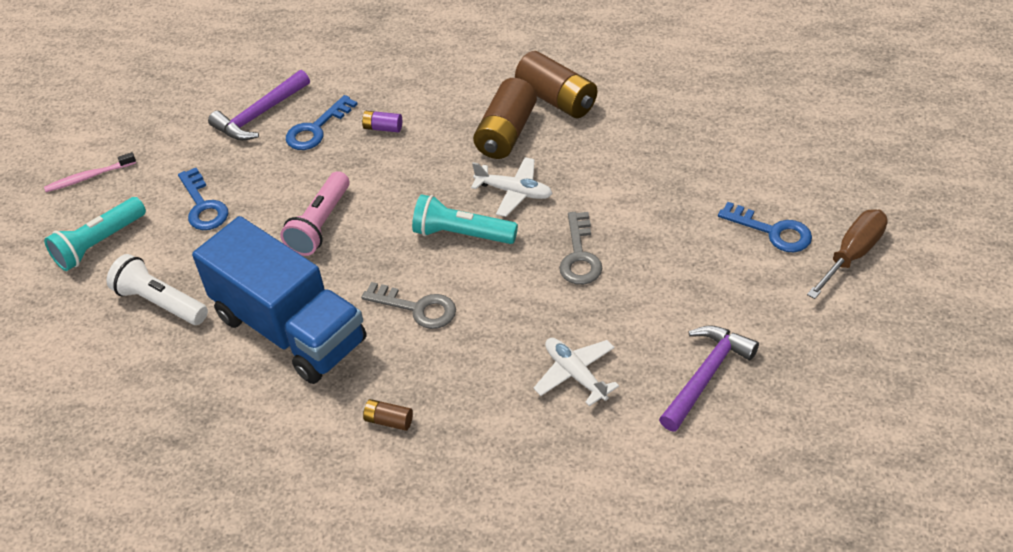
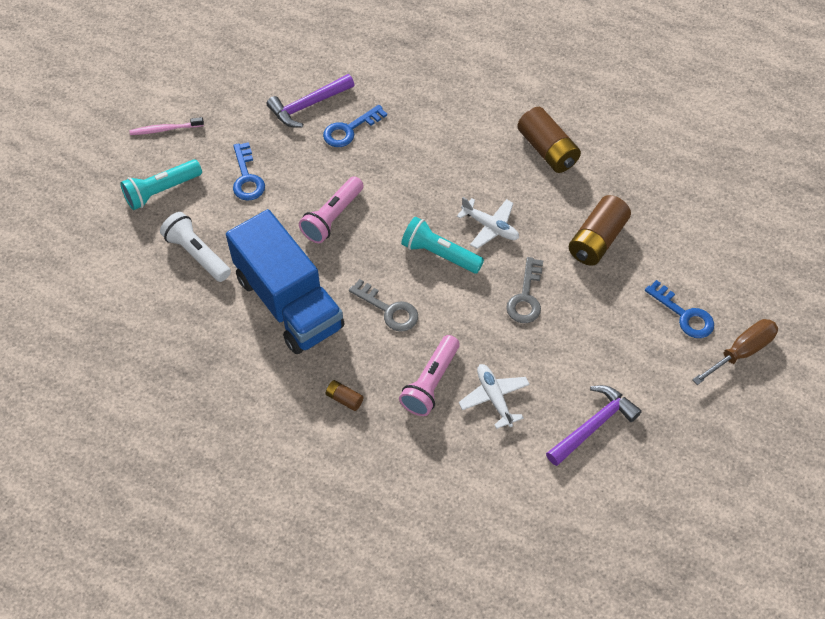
camera: 10 degrees right, 10 degrees up
purple battery [362,111,402,133] -> none
brown battery [473,78,537,159] -> brown battery moved to [569,195,631,266]
none -> pink flashlight [399,335,460,416]

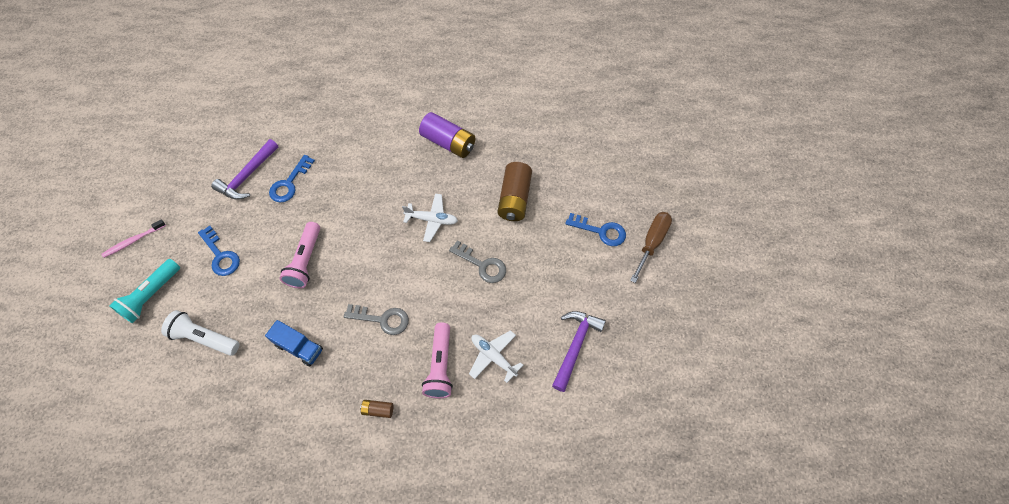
camera: 25 degrees left, 5 degrees up
blue truck [226,209,345,354] -> blue truck [265,320,323,366], size x0.45
turquoise flashlight [401,217,484,274] -> none
grey key [506,257,543,323] -> grey key turned 45 degrees counterclockwise [449,241,506,283]
brown battery [517,107,581,173] -> purple battery [419,112,475,158]

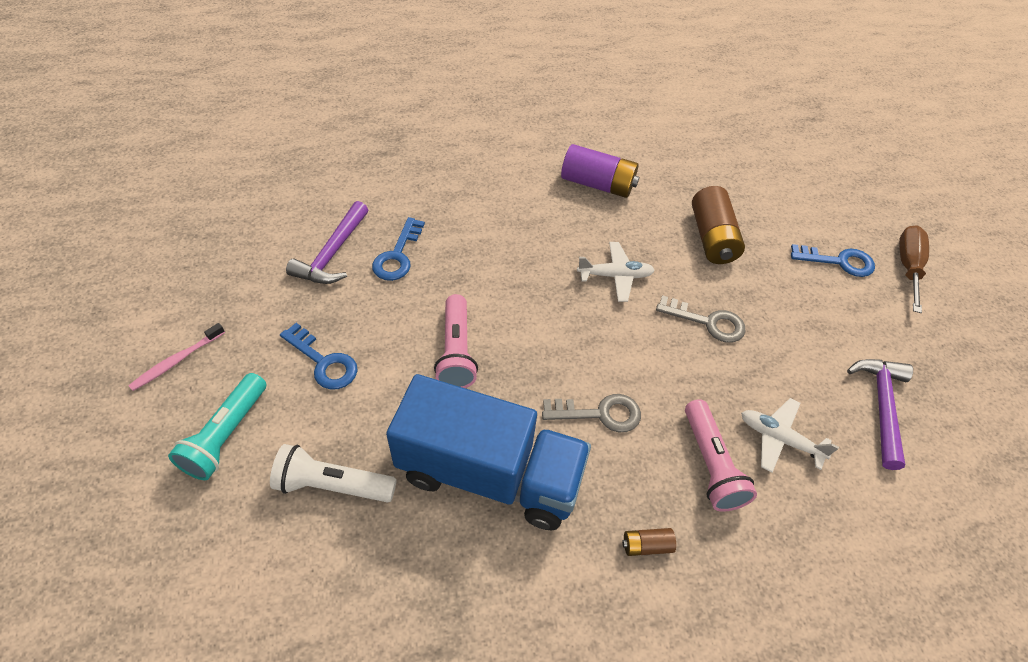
camera: 15 degrees left, 10 degrees down
blue truck [265,320,323,366] -> blue truck [386,374,591,530], size x2.23

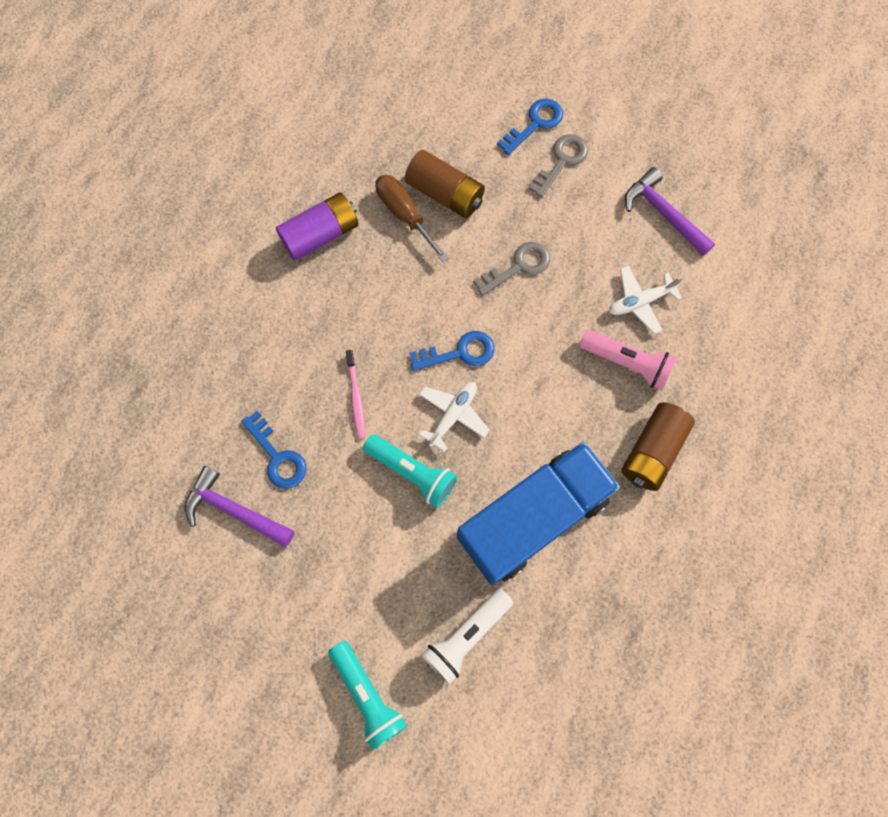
camera: 50 degrees left, 20 degrees up
pink toothbrush [128,323,225,391] -> pink toothbrush moved to [346,350,366,439]
blue key [280,323,358,390] -> blue key moved to [410,331,495,371]
purple hammer [286,201,368,284] -> purple hammer turned 150 degrees clockwise [185,466,294,547]
pink flashlight [434,294,478,388] -> turquoise flashlight [363,434,457,508]
grey key [542,394,641,432] -> grey key moved to [528,134,588,198]
white plane [577,242,655,302] -> white plane moved to [419,382,490,452]
brown battery [622,528,676,556] -> brown battery [621,402,695,491], size x2.13
brown screwdriver [899,225,929,313] -> brown screwdriver moved to [375,175,449,262]

